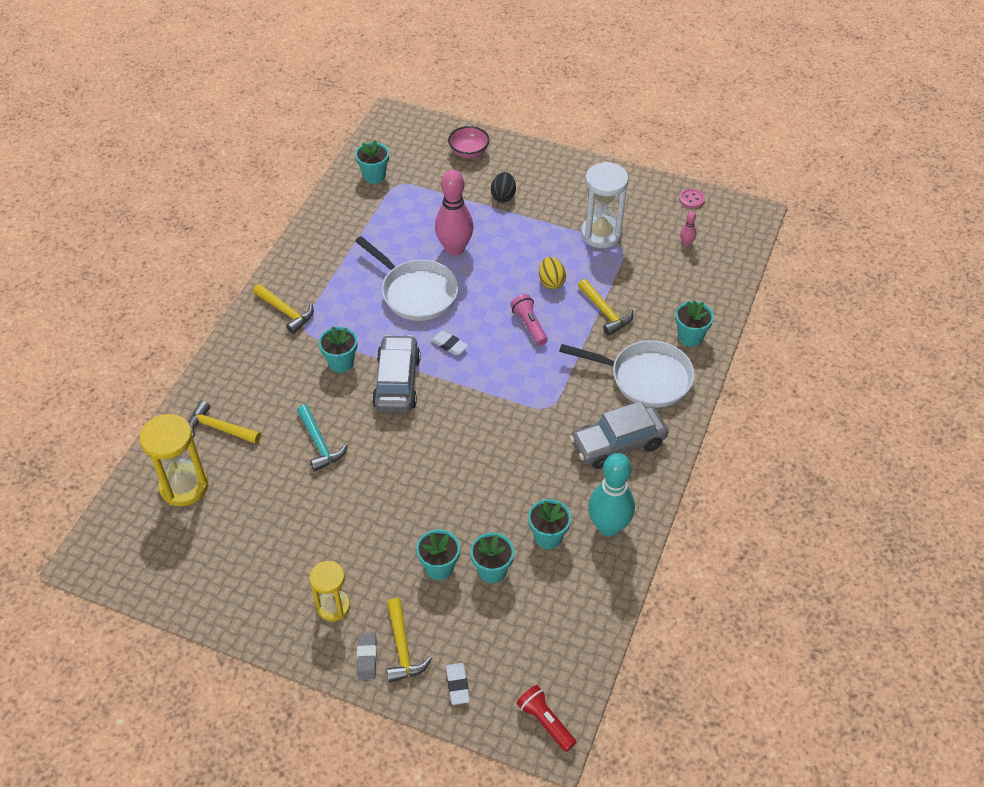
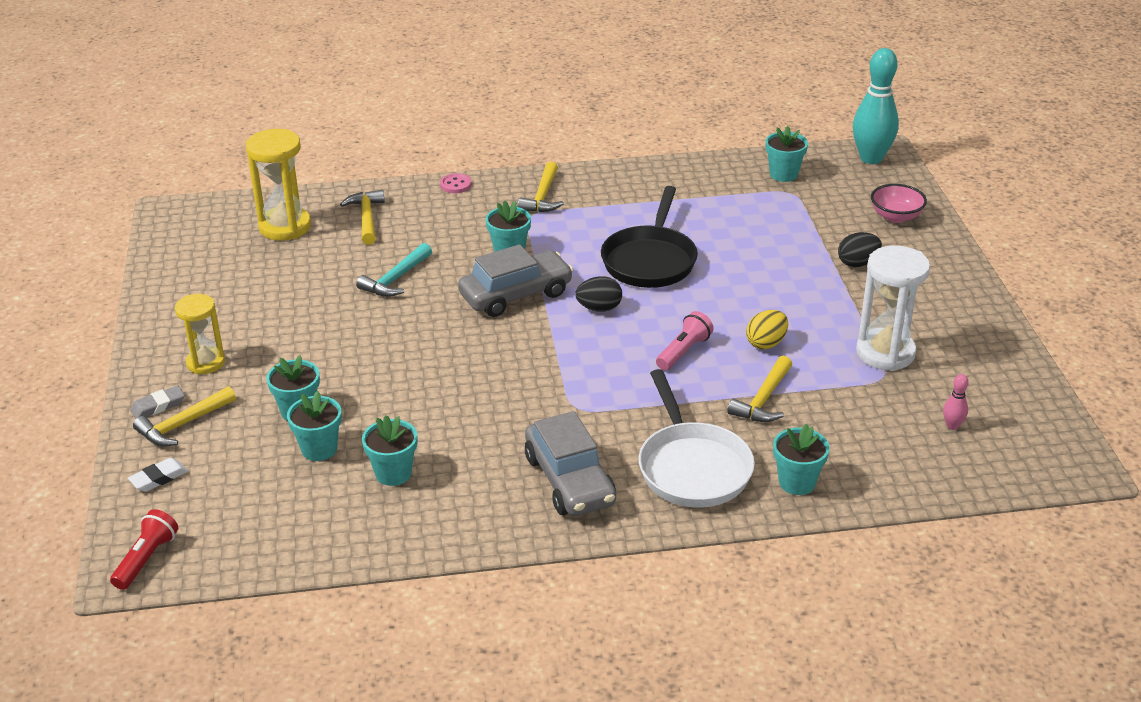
camera: 60 degrees right, 15 degrees down
white pan [355,236,459,321] -> black pan [601,186,698,288]
white eraser [431,331,468,356] -> black egg [575,276,622,312]
pink bowling pin [435,170,474,256] -> none
grey car [570,401,668,469] -> grey car turned 150 degrees counterclockwise [525,411,616,516]
turquoise bowling pin [588,453,635,537] -> turquoise bowling pin moved to [853,48,899,164]
pink button [679,189,705,209] -> pink button moved to [440,173,472,193]

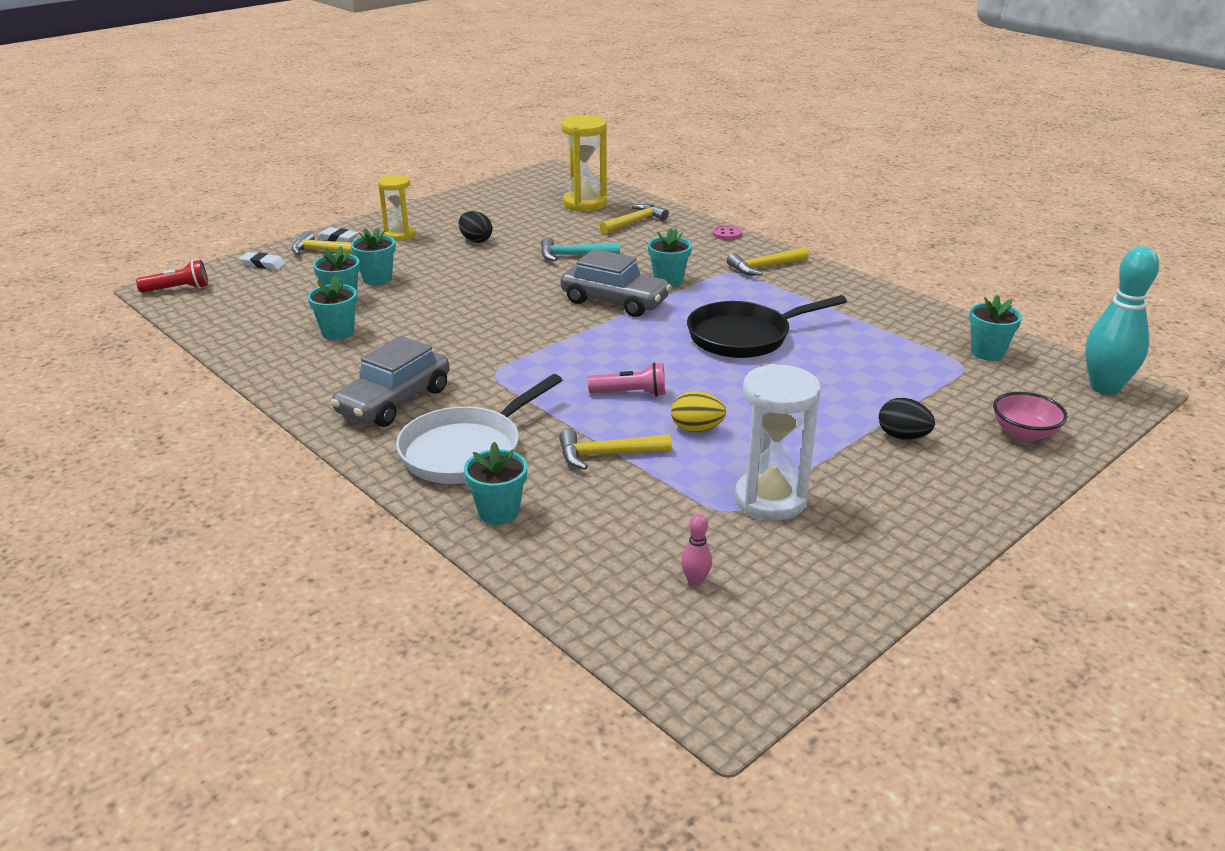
camera: 55 degrees right, 5 degrees down
grey eraser [130,385,185,419] -> white eraser [317,227,358,242]
black egg [575,276,622,312] -> black egg moved to [459,211,493,243]

